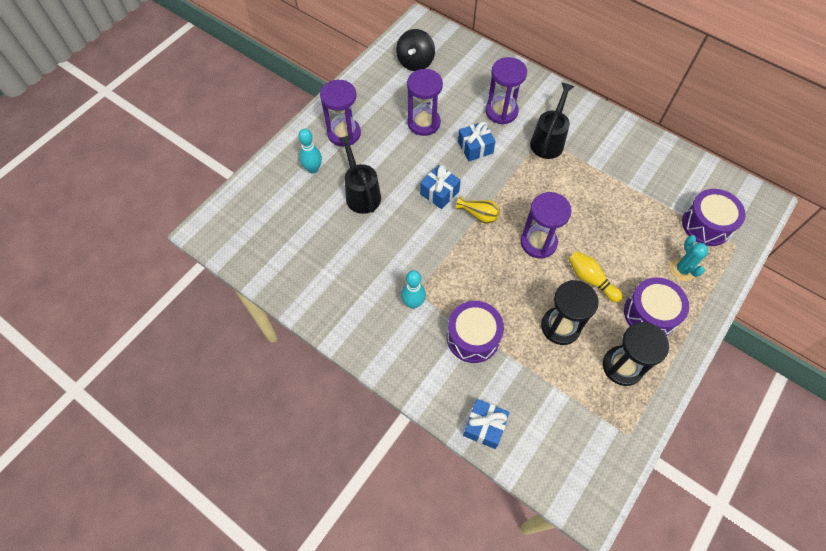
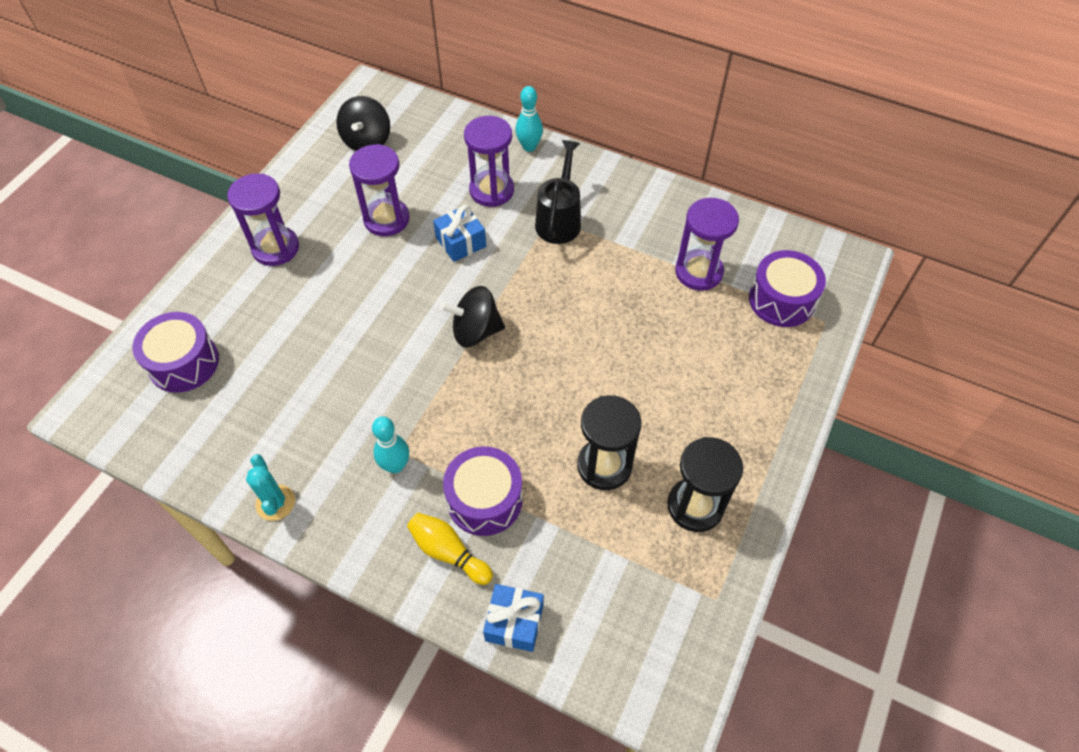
camera: 10 degrees left, 5 degrees down
turquoise bowling pin [298,129,322,174] -> turquoise bowling pin moved to [515,86,543,152]
black watering can [338,135,381,214] -> none
blue gift [420,165,461,209] -> none
yellow vase [456,196,500,224] -> black spinning top [440,286,505,347]
purple hourglass [521,192,572,259] -> purple hourglass moved to [675,198,739,291]
yellow bowling pin [568,251,623,303] -> yellow bowling pin moved to [407,513,493,585]
purple drum [624,277,689,336] -> purple drum moved to [133,312,219,393]
turquoise cactus [670,235,708,281] -> turquoise cactus moved to [246,454,295,521]

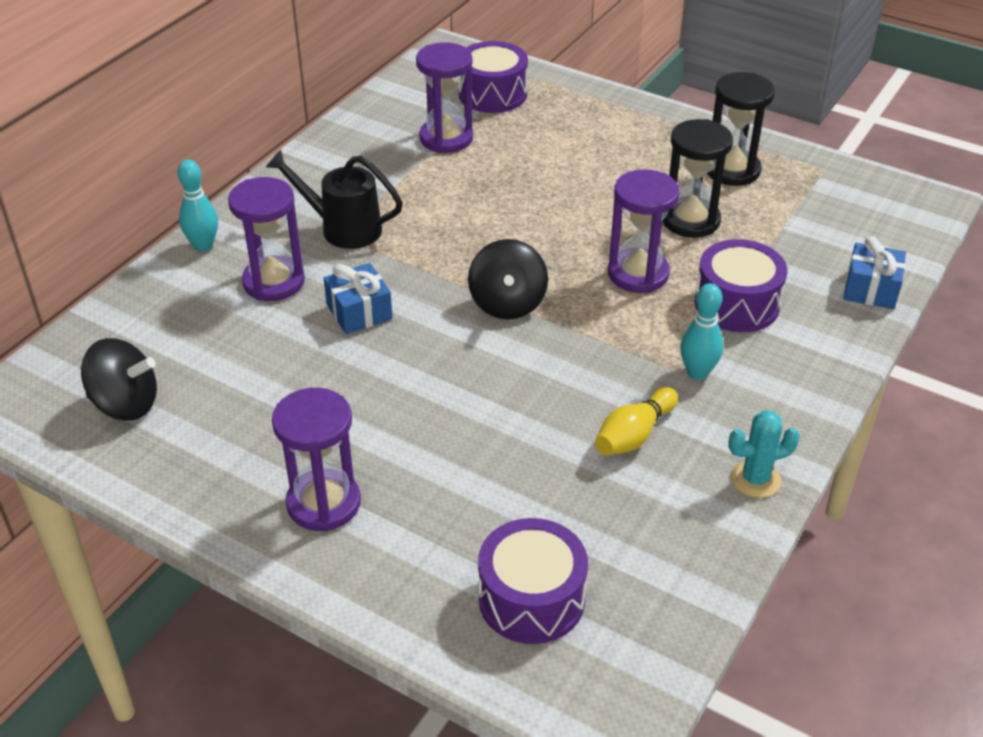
camera: 85 degrees left, 15 degrees down
purple hourglass [349,144,409,236] -> purple hourglass moved to [608,169,680,293]
yellow bowling pin [407,513,493,585] -> yellow bowling pin moved to [595,387,678,456]

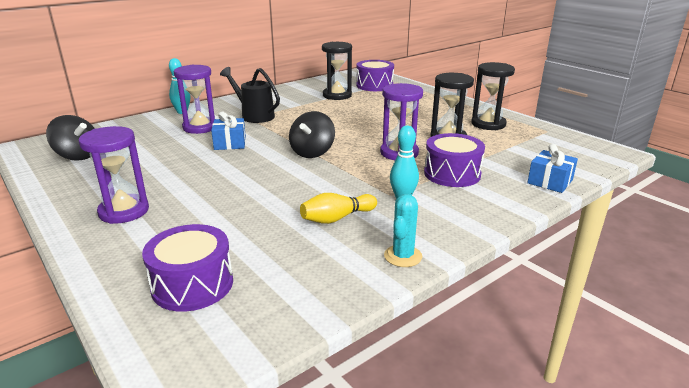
camera: 20 degrees right, 15 degrees down
purple hourglass [416,42,473,153] -> black hourglass [322,42,352,100]
turquoise cactus [728,410,800,498] -> turquoise cactus turned 75 degrees counterclockwise [384,194,422,267]

